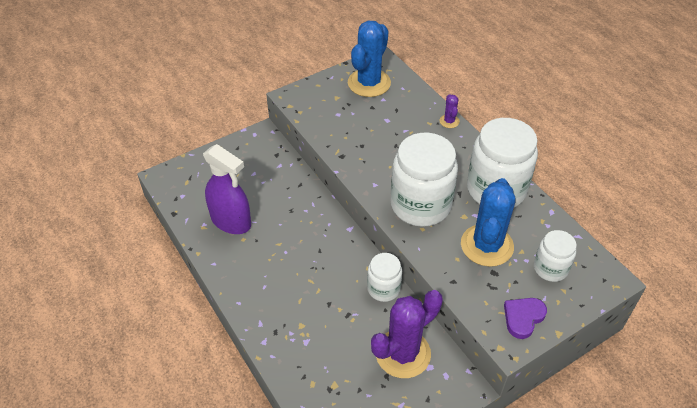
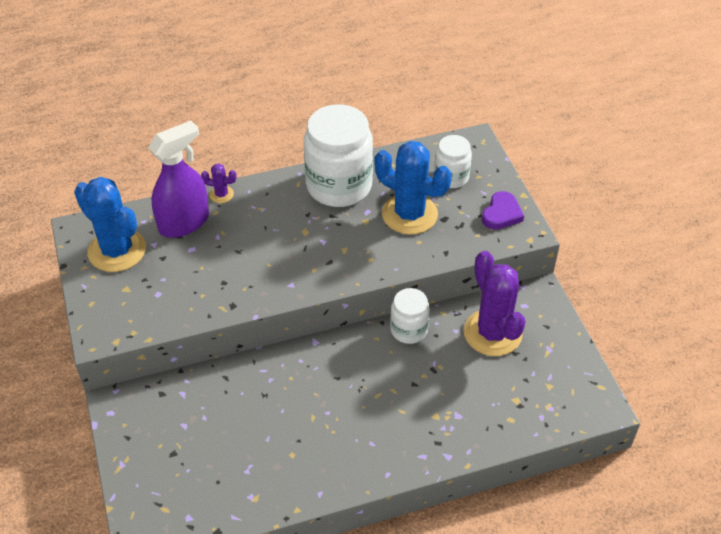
camera: 75 degrees left, 0 degrees up
purple spray bottle [203,144,251,234] -> purple spray bottle moved to [148,121,209,238]
white jar [390,133,458,227] -> none
purple heart [504,298,547,339] -> purple heart turned 120 degrees counterclockwise [482,191,524,230]

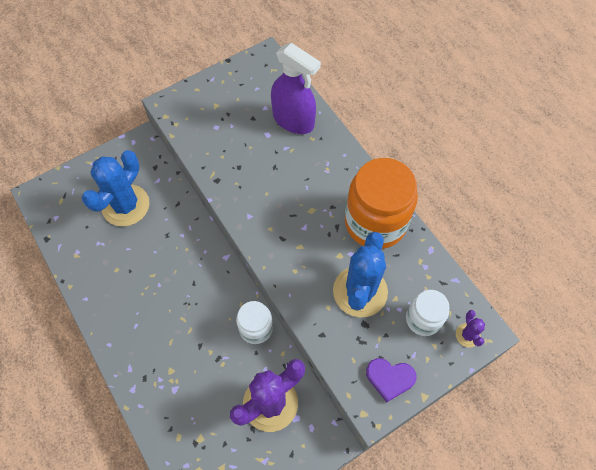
camera: 75 degrees right, 15 degrees up
blue cactus [74,177,146,272] -> blue cactus moved to [82,150,149,226]
purple cactus [201,163,237,203] -> purple cactus moved to [456,310,485,347]
white jar [304,104,373,207] -> orange jar [345,158,418,249]

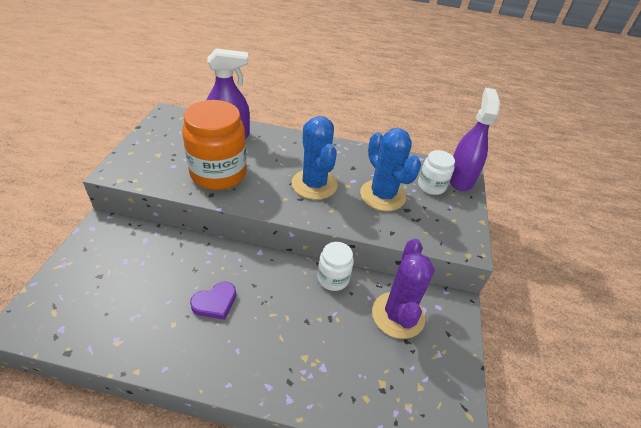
camera: 50 degrees left, 20 degrees down
blue cactus [82,150,149,226] -> blue cactus moved to [292,116,338,200]
orange jar [345,158,418,249] -> orange jar moved to [182,100,247,190]
purple heart [366,358,417,402] -> purple heart moved to [190,282,236,320]
purple cactus [456,310,485,347] -> purple spray bottle [450,88,501,191]

